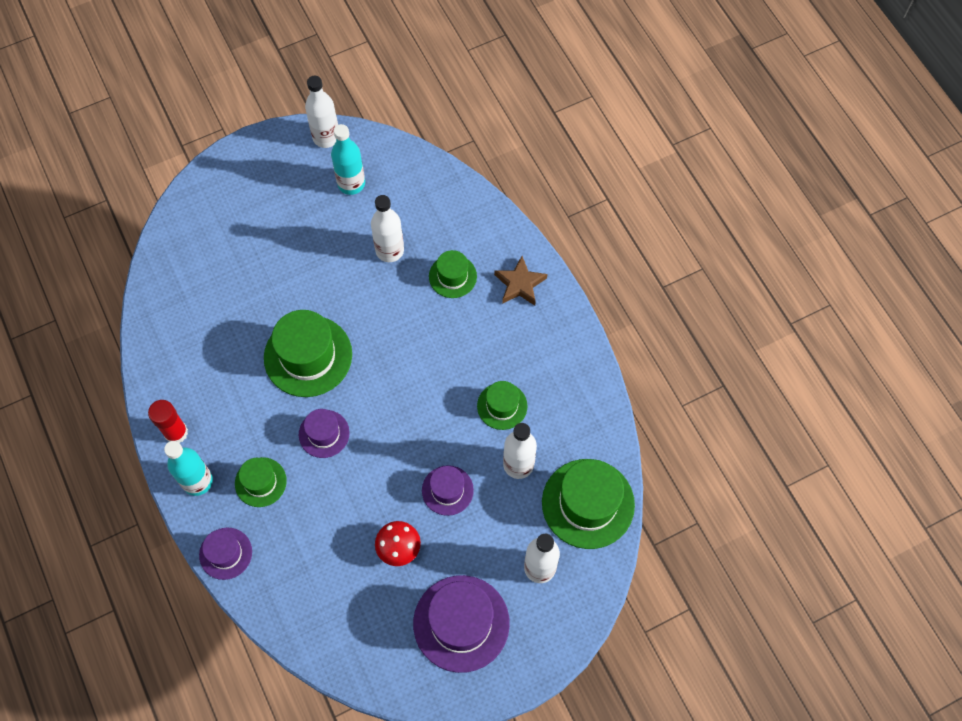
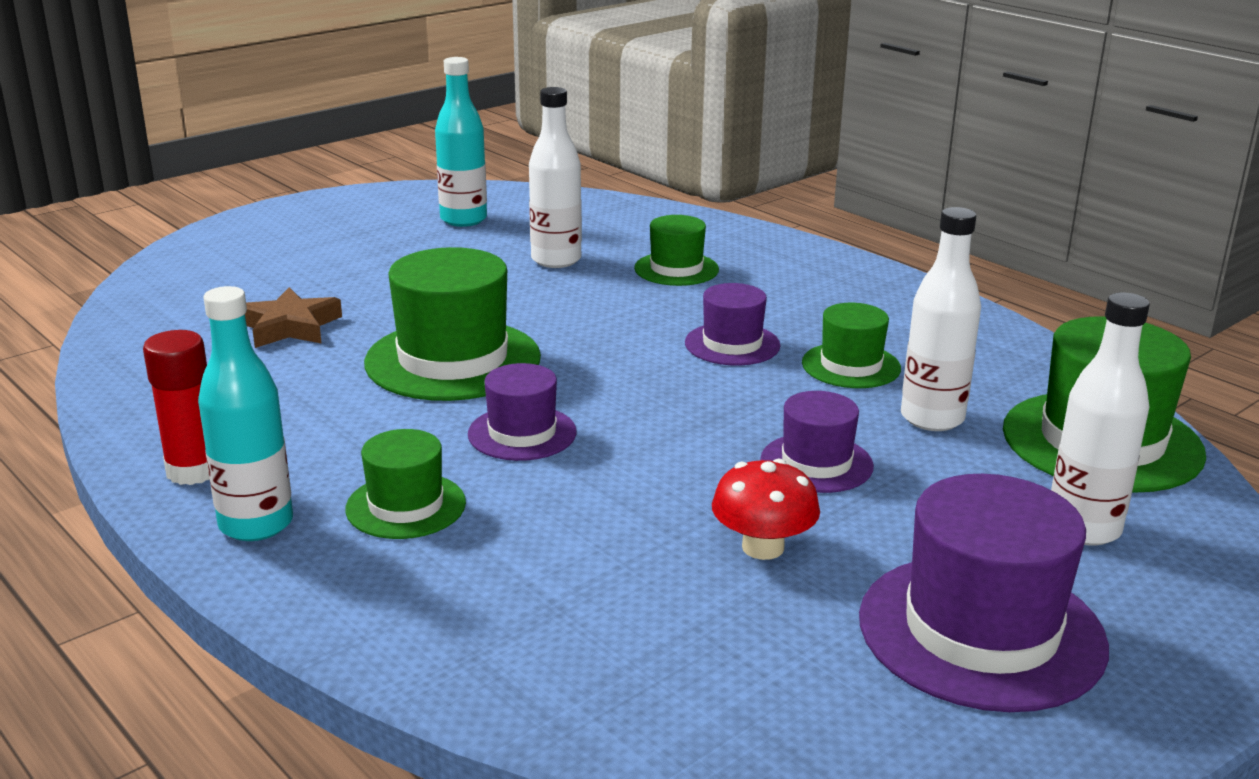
camera: 15 degrees left, 40 degrees down
purple hat [199,528,252,580] -> purple hat moved to [685,283,780,366]
white bottle [305,76,338,148] -> none
brown star [494,256,547,305] -> brown star moved to [245,287,342,348]

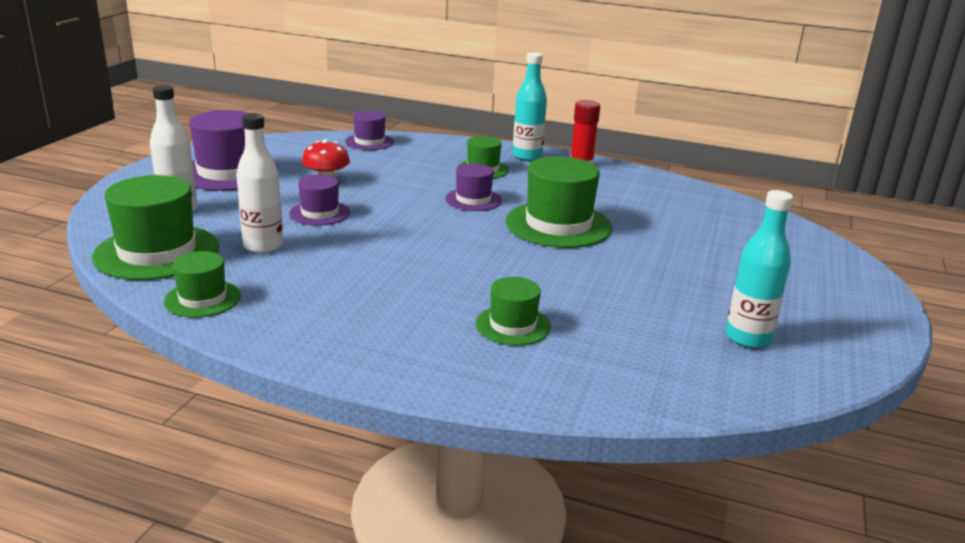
camera: 150 degrees right, 0 degrees up
brown star [245,287,342,348] -> none
white bottle [529,87,582,268] -> none
purple hat [685,283,780,366] -> purple hat moved to [345,111,394,150]
green hat [802,303,901,388] -> green hat moved to [164,251,241,318]

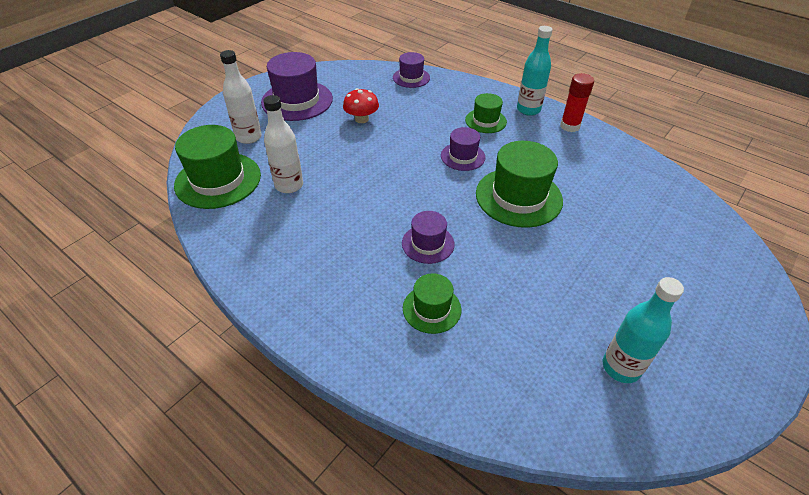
camera: 20 degrees right, 20 degrees up
green hat [164,251,241,318] -> none
purple hat [289,175,350,225] -> purple hat moved to [402,211,455,264]

